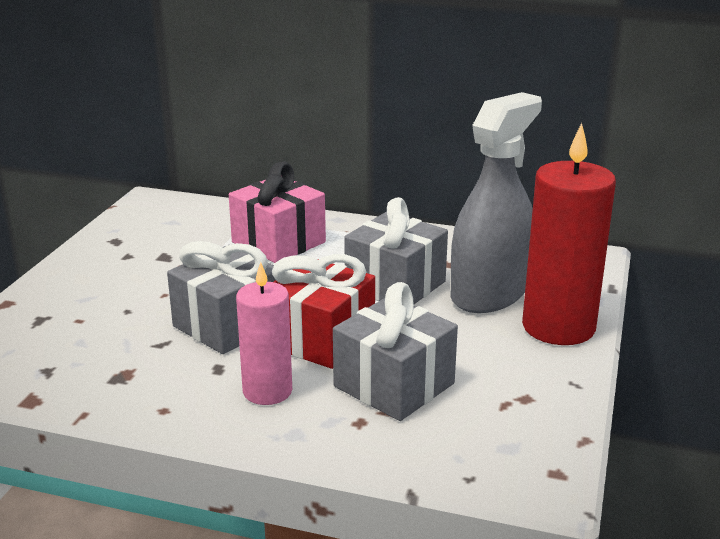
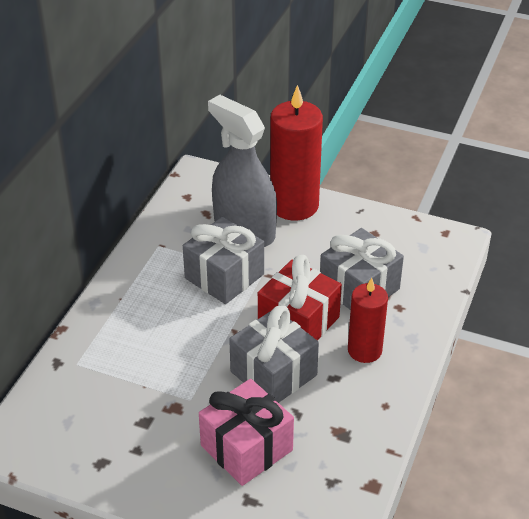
camera: 85 degrees left, 15 degrees up
pink gift [229,162,326,263] -> pink gift moved to [199,379,294,486]
pink candle [236,262,292,405] -> red candle [348,278,388,363]

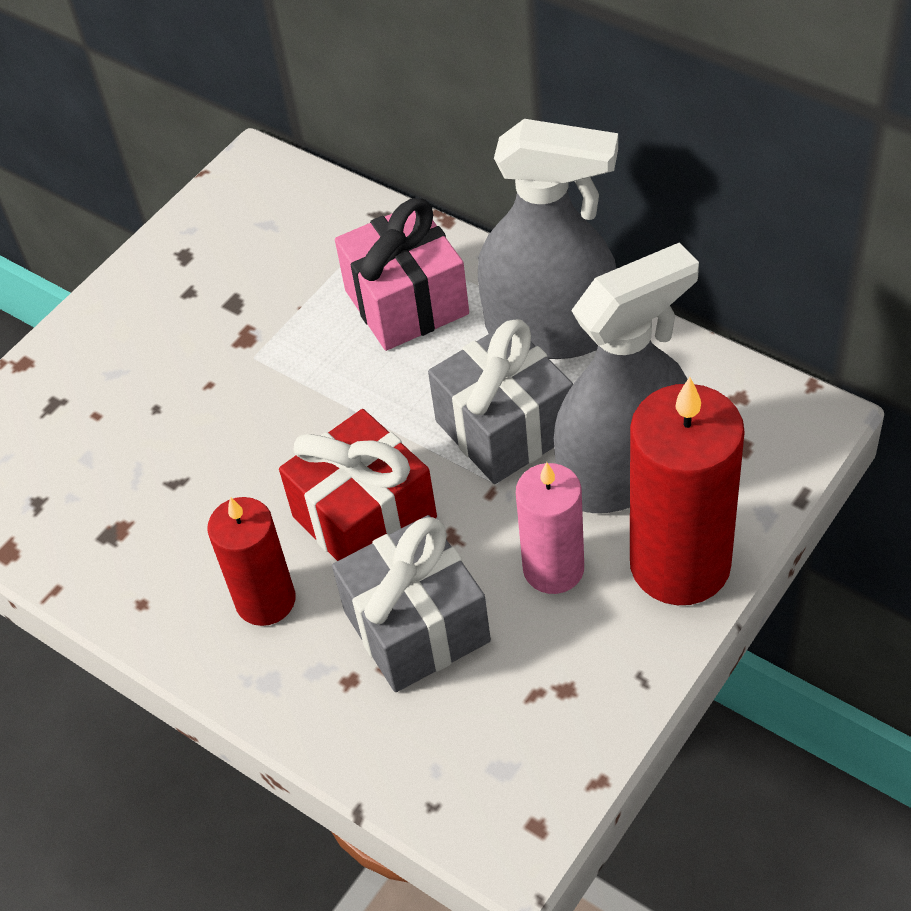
camera: 110 degrees right, 10 degrees up
pink gift [199,379,294,486] -> pink gift moved to [335,198,469,351]
grey gift [229,305,319,403] -> none
none -> grey spray bottle [478,119,618,359]
none -> pink candle [516,462,584,594]

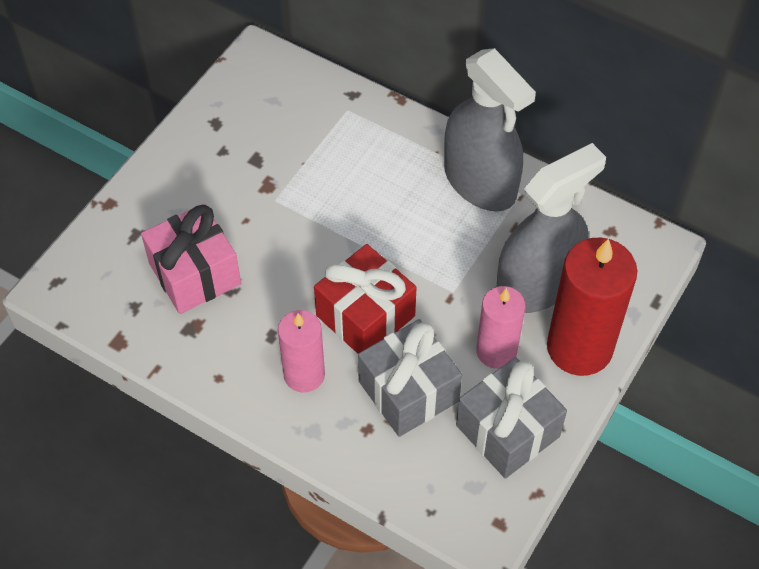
camera: 10 degrees left, 5 degrees up
red candle [207,497,296,626] -> pink candle [278,310,325,393]
pink gift [335,198,469,351] -> pink gift moved to [141,204,241,314]
grey gift [428,319,573,484] -> grey gift moved to [456,357,567,479]
grey spray bottle [478,119,618,359] -> grey spray bottle turned 45 degrees clockwise [444,48,536,211]

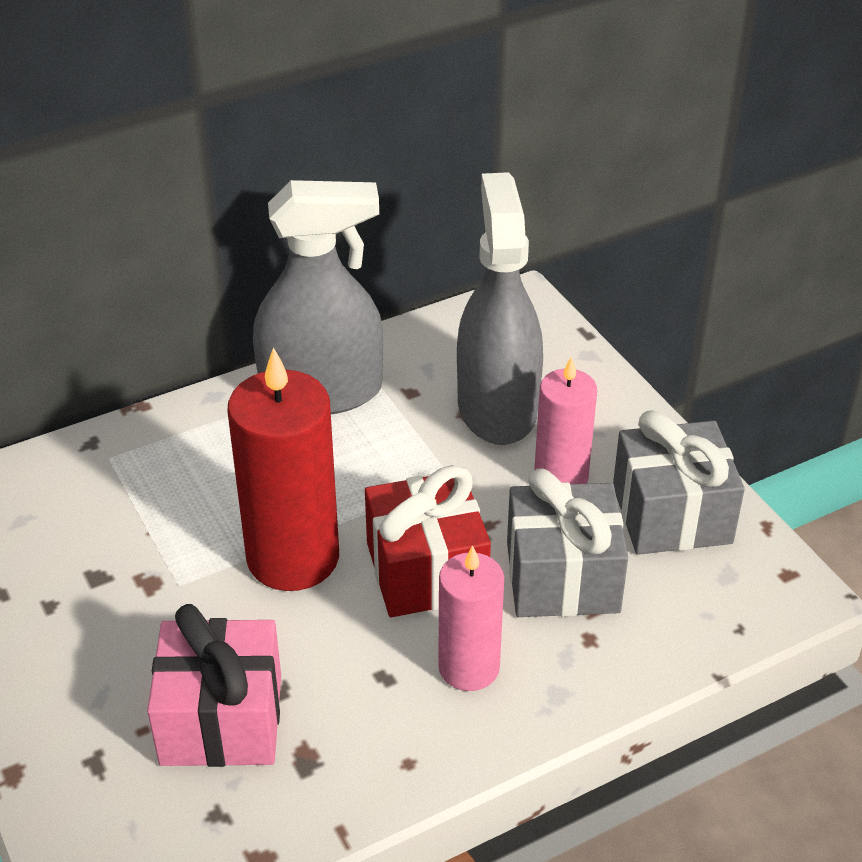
camera: 60 degrees left, 15 degrees down
red candle [547,237,637,376] -> red candle moved to [227,347,339,591]

